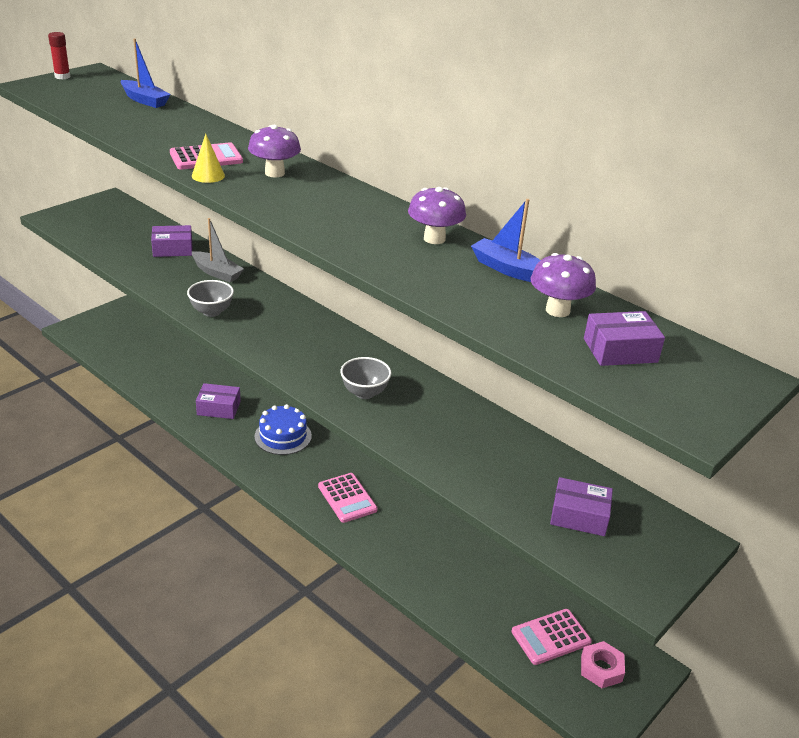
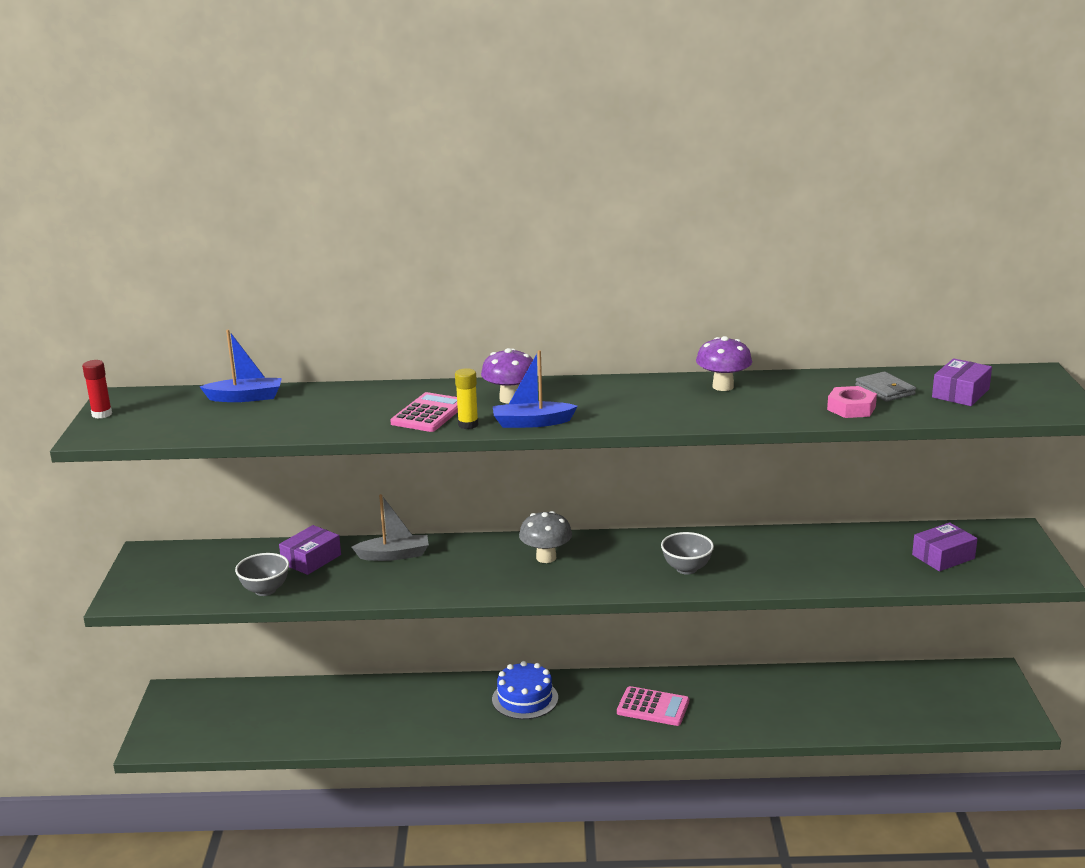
camera: 40 degrees left, 10 degrees down
grey bowl [187,280,234,317] -> grey bowl moved to [235,553,289,596]
yellow cone [192,134,225,183] -> yellow glue stick [455,368,478,429]
purple box [196,383,241,419] -> none
blue boat [471,199,541,282] -> blue boat moved to [493,350,578,428]
pink calculator [512,609,592,665] -> none
purple mushroom [531,253,596,317] -> grey wallet [855,371,916,402]
pink nut [581,641,625,688] -> pink nut moved to [827,386,877,418]
none -> grey mushroom [519,511,572,563]

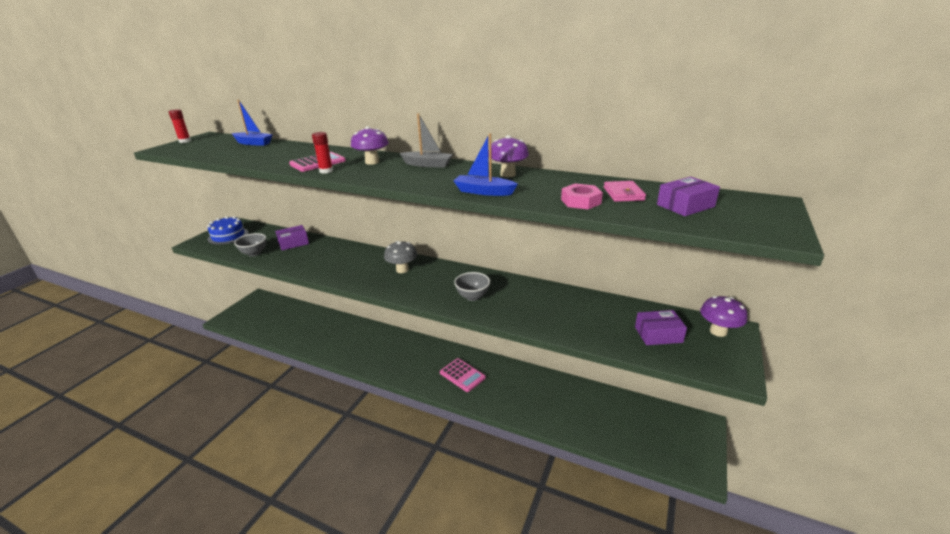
camera: 25 degrees right, 5 degrees up
grey boat [352,494,429,561] -> grey boat moved to [400,113,453,168]
yellow glue stick [455,368,478,429] -> red glue stick [312,132,333,174]
blue cake [492,661,558,719] -> blue cake moved to [207,216,249,245]
blue boat [493,350,578,428] -> blue boat moved to [454,133,518,196]
grey wallet [855,371,916,402] -> pink wallet [604,181,646,202]
none -> purple mushroom [700,296,747,337]

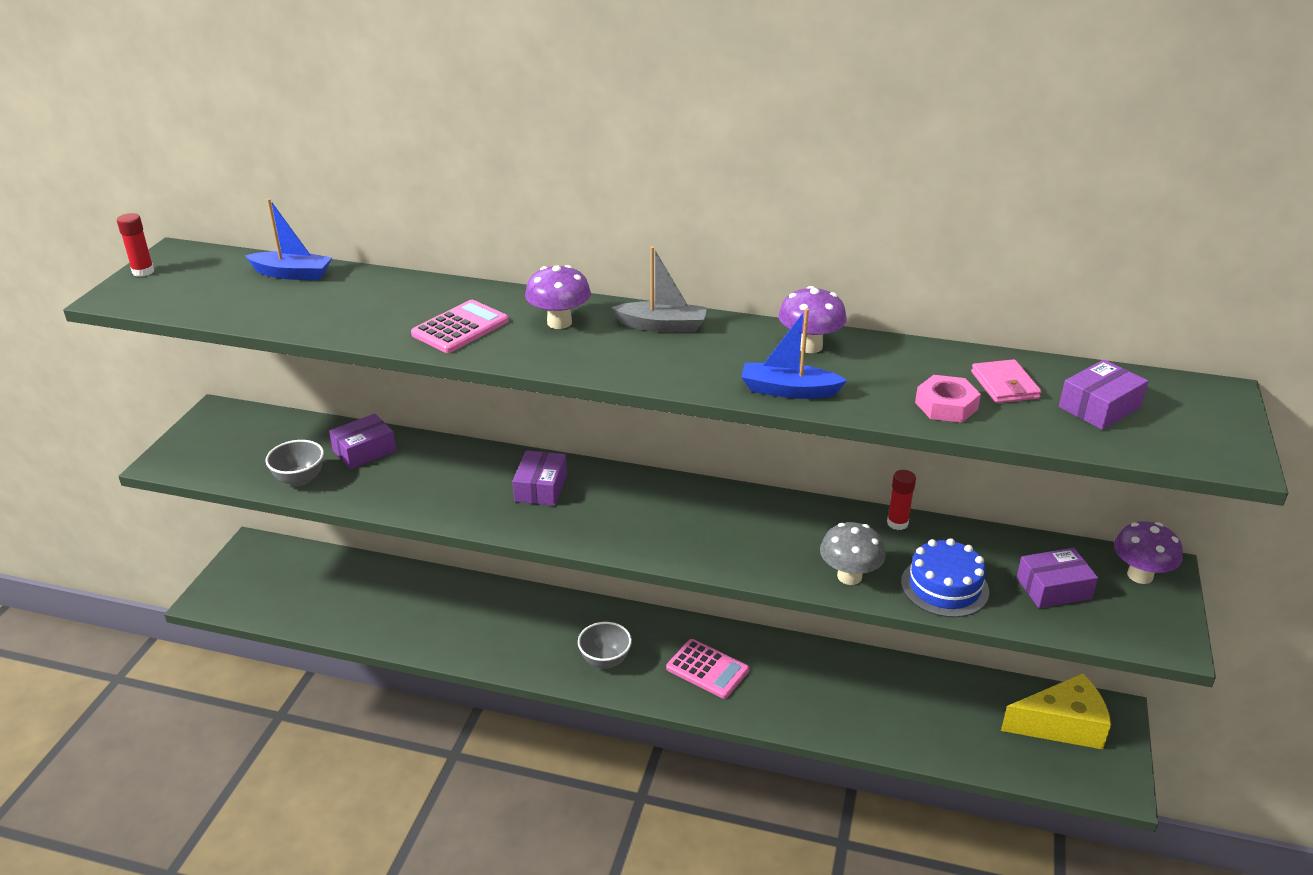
camera: 10 degrees left, 5 degrees up
blue cake [207,216,249,245] -> blue cake moved to [901,538,989,617]
red glue stick [312,132,333,174] -> red glue stick moved to [887,470,916,530]
grey mushroom [384,241,417,273] -> grey mushroom moved to [820,522,886,585]
grey bowl [454,272,490,301] -> grey bowl moved to [578,622,632,669]
none -> purple box [512,450,567,506]
none -> yellow cheese [1001,674,1111,749]

